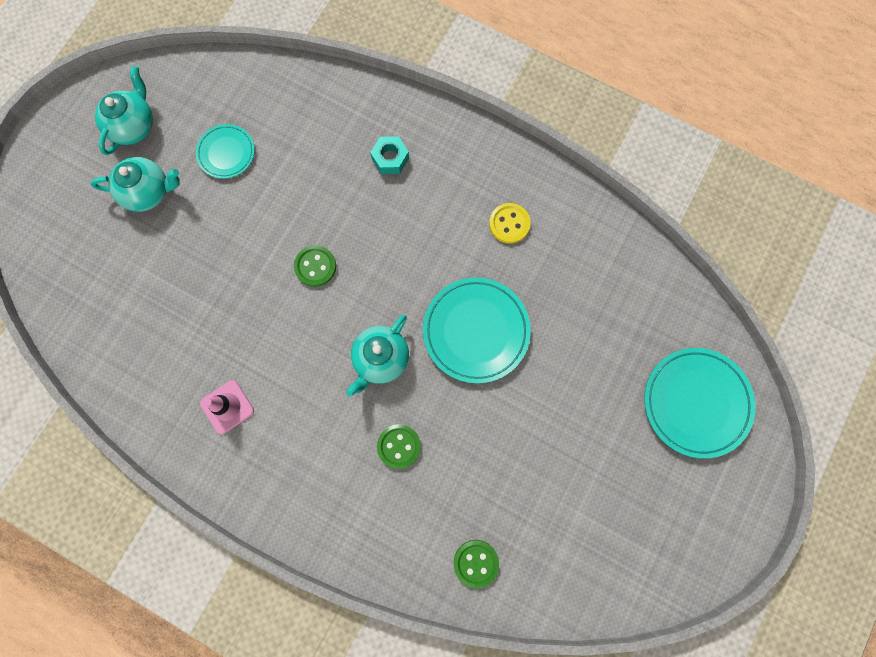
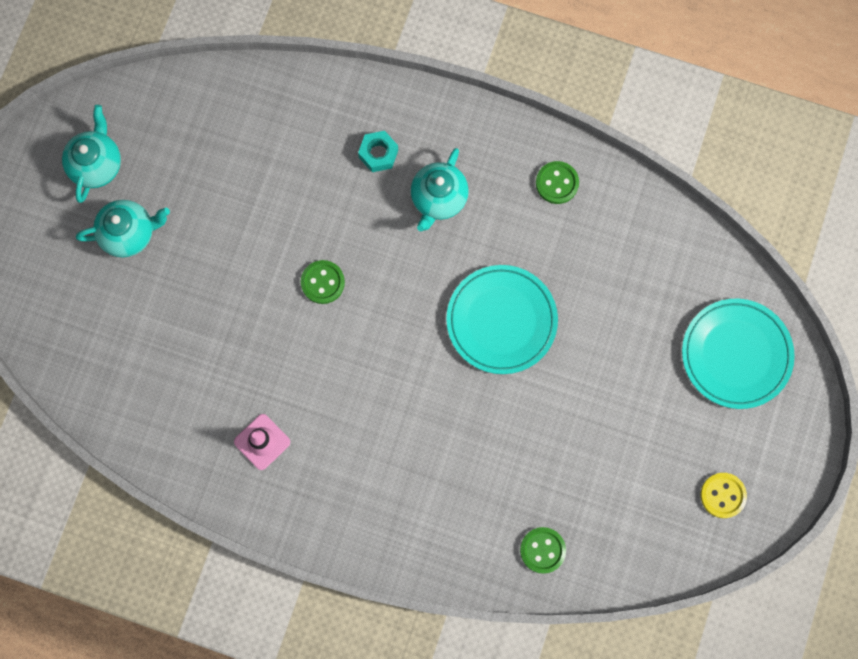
camera: 10 degrees left, 0 degrees up
turquoise plate [196,124,255,179] -> none
turquoise teapot [346,315,409,397] -> turquoise teapot moved to [411,148,469,231]
green button [377,424,421,469] -> green button moved to [536,161,579,204]
yellow button [489,203,531,244] -> yellow button moved to [701,473,747,518]

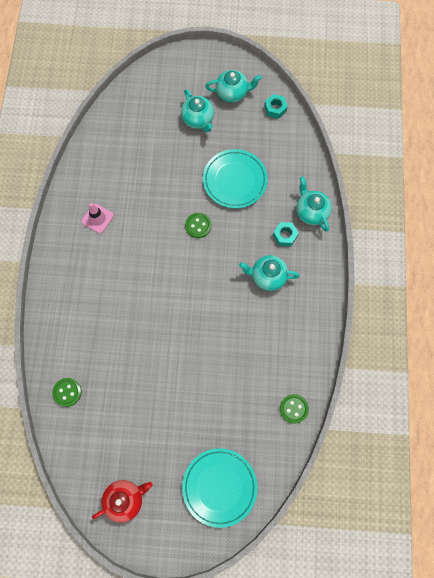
camera: 75 degrees right, 5 degrees down
turquoise plate [446,265,558,374] -> turquoise plate moved to [203,149,268,208]
green button [536,161,579,204] -> green button moved to [280,394,309,424]
yellow button [701,473,747,518] -> red teapot [92,480,153,523]
none -> turquoise nut [264,94,288,119]
none -> turquoise teapot [296,176,332,232]

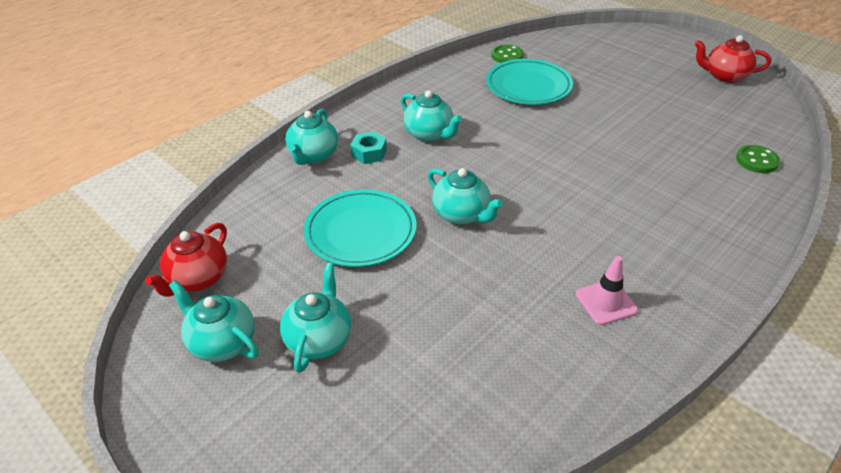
camera: 140 degrees left, 30 degrees down
turquoise plate [182,448,257,528] -> turquoise plate moved to [486,59,573,105]
green button [185,213,211,238] -> turquoise teapot [428,168,503,225]
turquoise nut [264,94,288,119] -> red teapot [145,223,227,297]

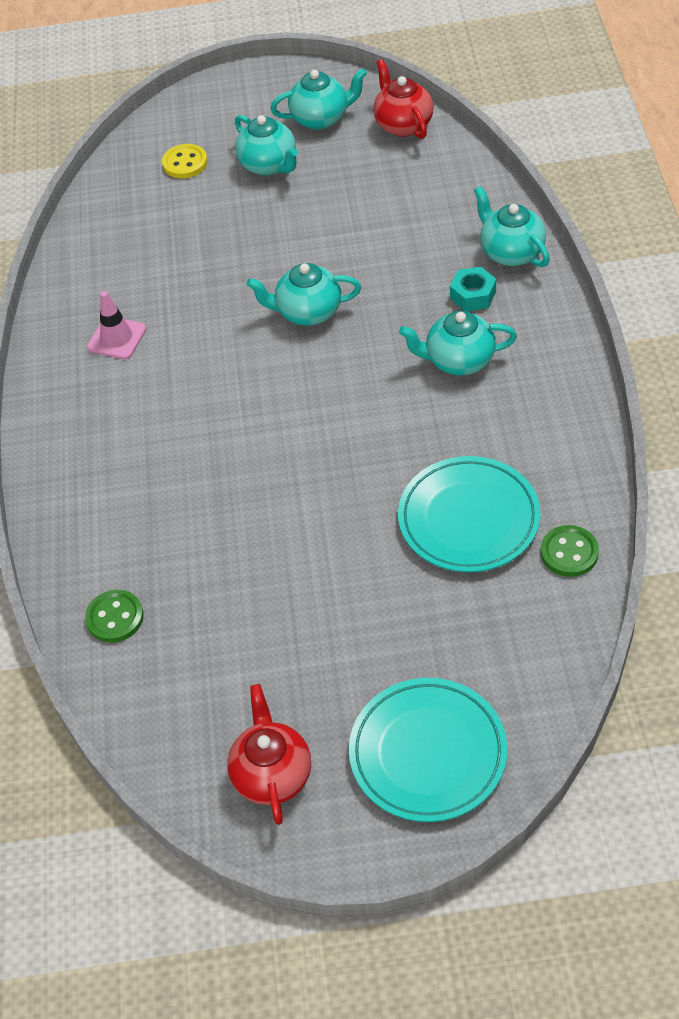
camera: 135 degrees right, 10 degrees up
turquoise plate [304,189,417,267] -> turquoise plate moved to [349,678,507,822]
red teapot [695,35,771,83] -> red teapot turned 60 degrees counterclockwise [227,684,311,825]
none -> yellow button [162,144,208,179]

